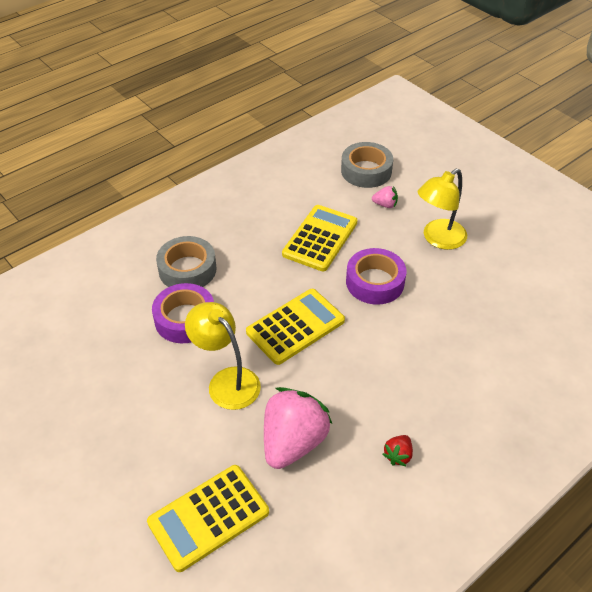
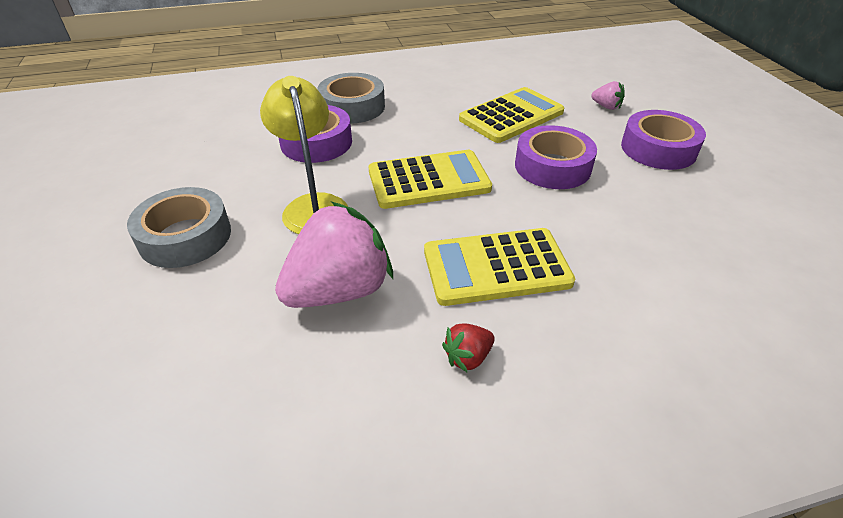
camera: 25 degrees right, 5 degrees down
yellow calculator [147,465,269,572] -> yellow calculator moved to [424,228,575,306]
grey tape [341,142,393,188] -> grey tape moved to [127,187,231,268]
yellow lamp [418,169,467,250] -> purple tape [621,110,706,170]

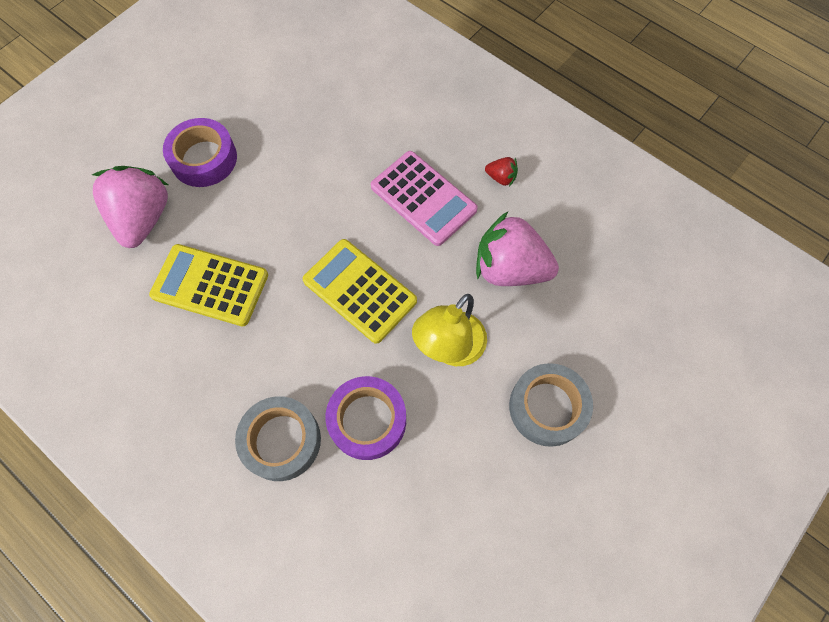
camera: 125 degrees left, 25 degrees up
yellow calculator [424,228,575,306] -> pink calculator [371,151,478,246]
purple tape [515,125,597,189] -> none
pink strawberry [591,81,624,110] -> pink strawberry [92,166,168,248], size x2.32

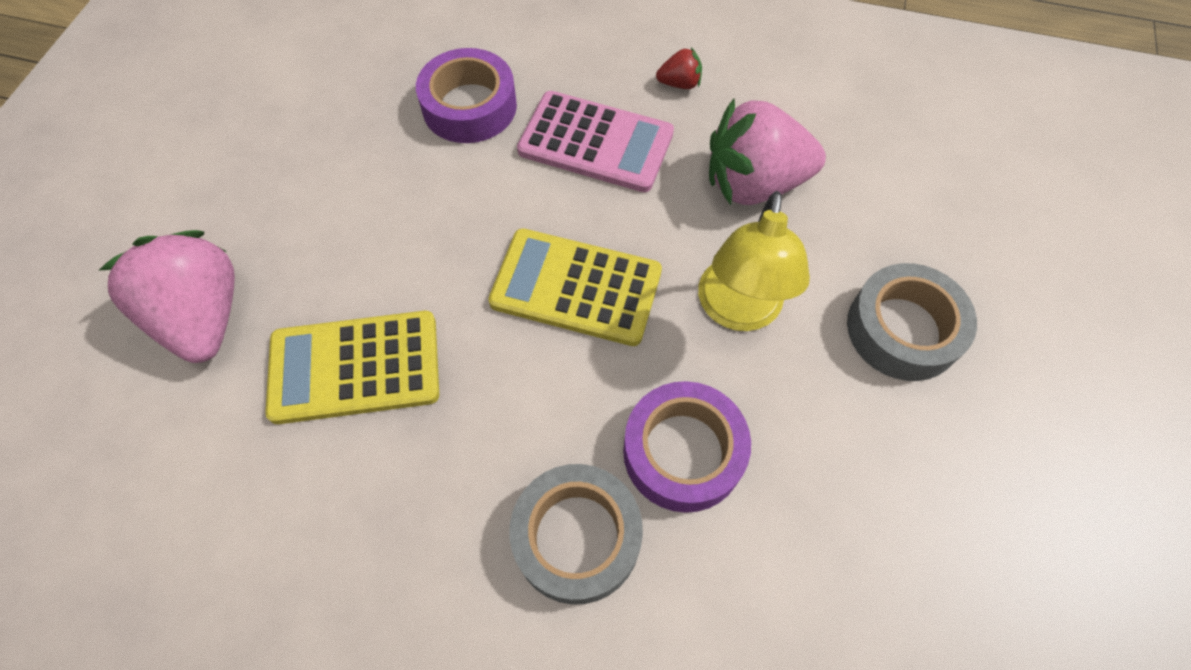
camera: 25 degrees left, 5 degrees down
purple tape [163,118,237,187] -> purple tape moved to [416,48,517,143]

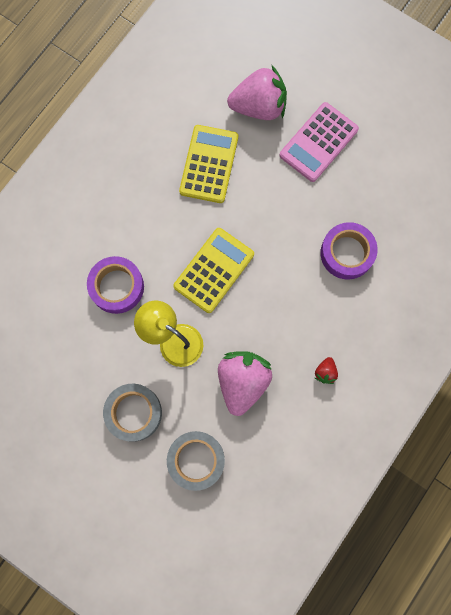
camera: 110 degrees right, 15 degrees up
grey tape [509,464,643,605] -> grey tape moved to [167,431,225,491]
pink calculator [517,91,674,192] -> pink calculator moved to [279,102,359,182]

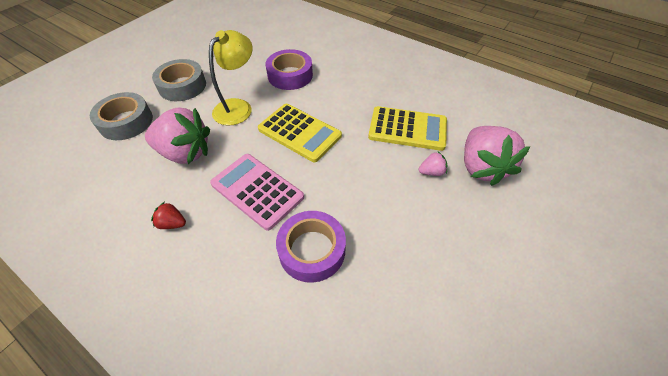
camera: 90 degrees right, 25 degrees down
pink calculator [279,102,359,182] -> pink calculator moved to [210,154,304,231]
none -> pink strawberry [419,152,447,176]

